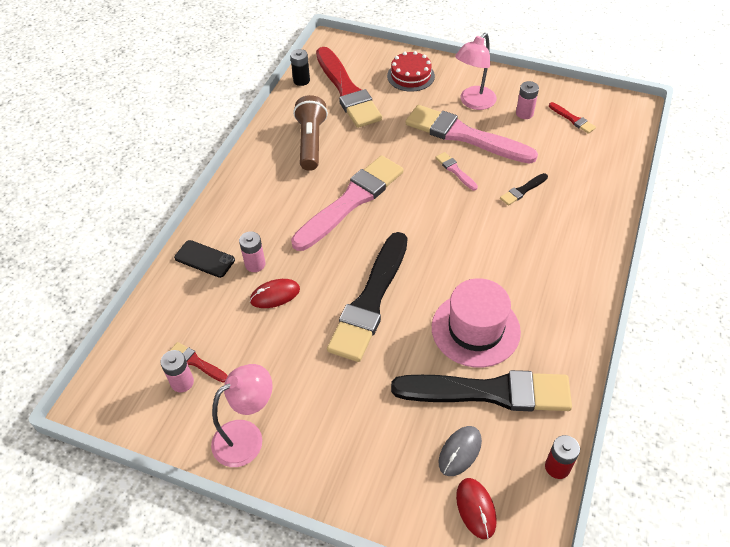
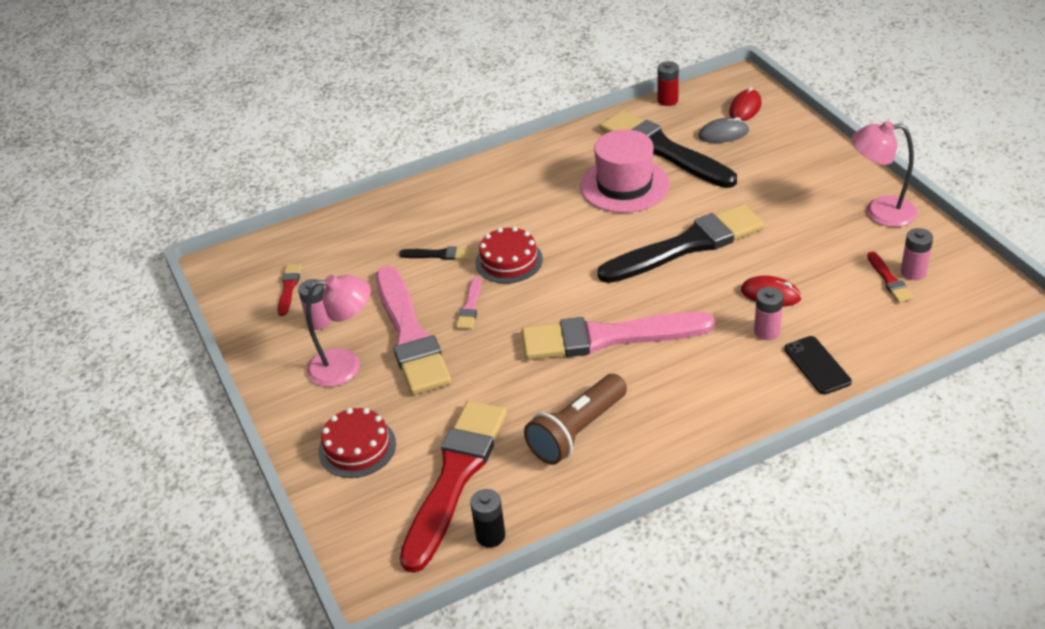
camera: 135 degrees left, 10 degrees down
none -> red cake [475,226,543,283]

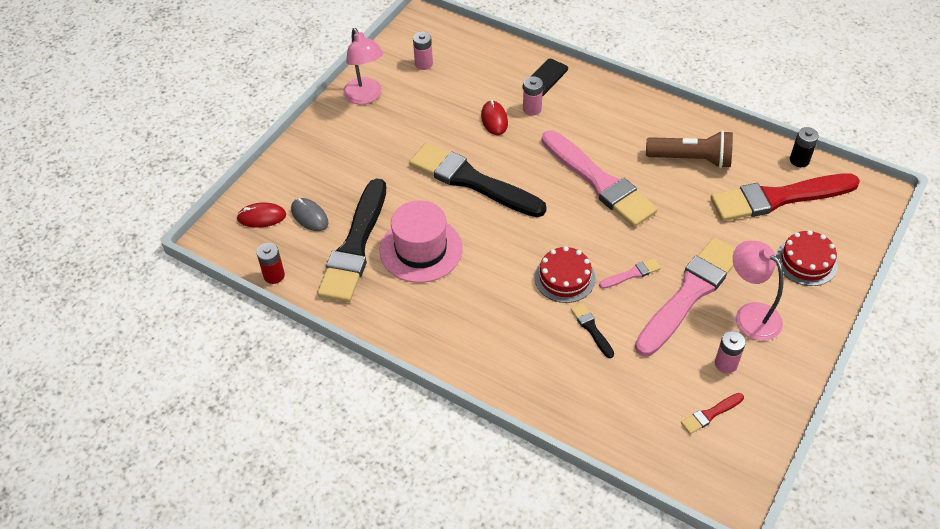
camera: 125 degrees left, 10 degrees up
red brush [867,252,914,303] -> none

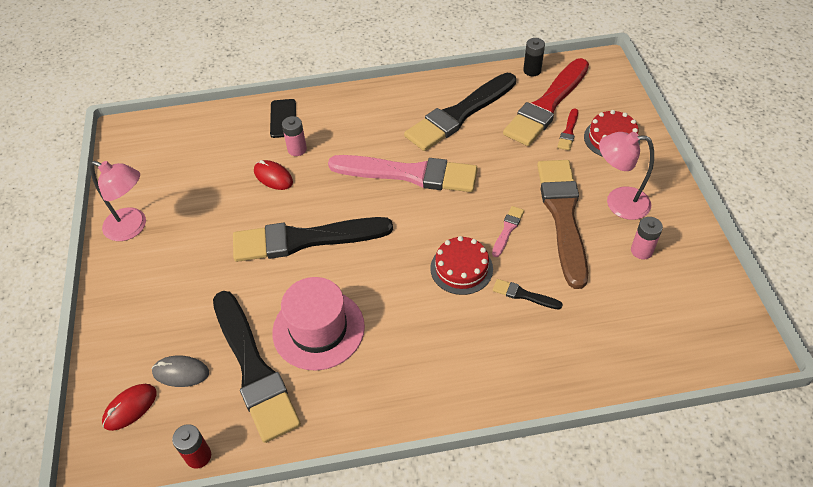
camera: 40 degrees left, 0 degrees up
pink battery [413,32,433,70] -> none
pink brush [635,238,735,356] -> brown brush [537,160,588,289]
brown flashlight [646,130,733,168] -> black brush [404,73,516,151]
red brush [681,393,744,434] -> red brush moved to [557,108,578,151]

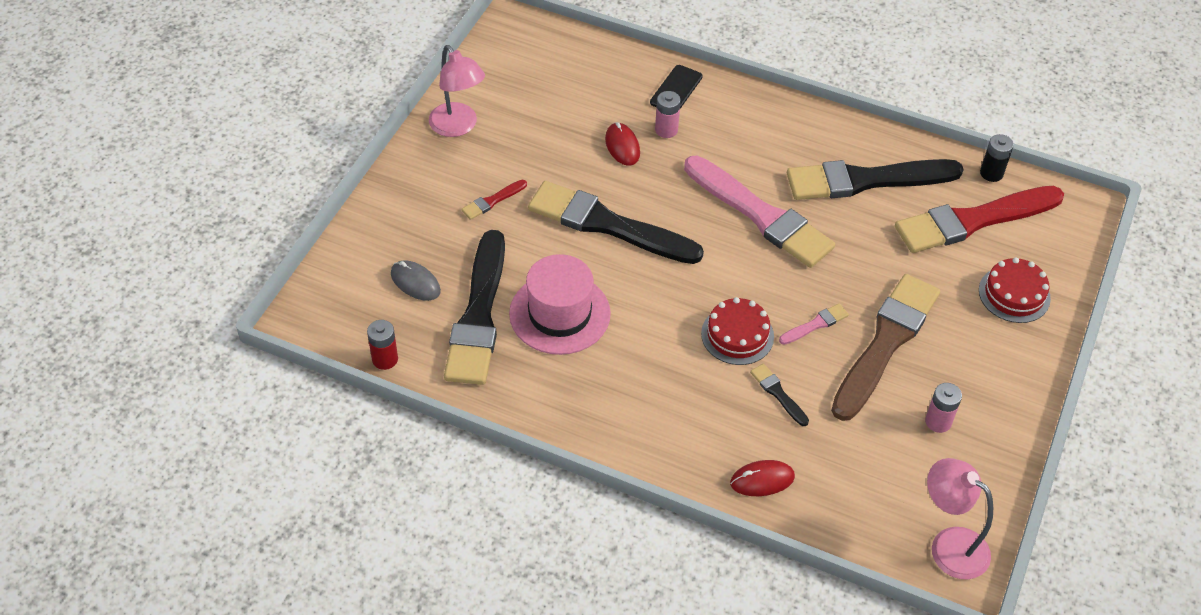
camera: 30 degrees right, 0 degrees up
red mouse [102,384,157,431] -> red mouse moved to [730,460,795,496]
red brush [557,108,578,151] -> red brush moved to [461,180,527,220]
pink lamp [599,132,654,220] -> pink lamp moved to [927,458,993,579]

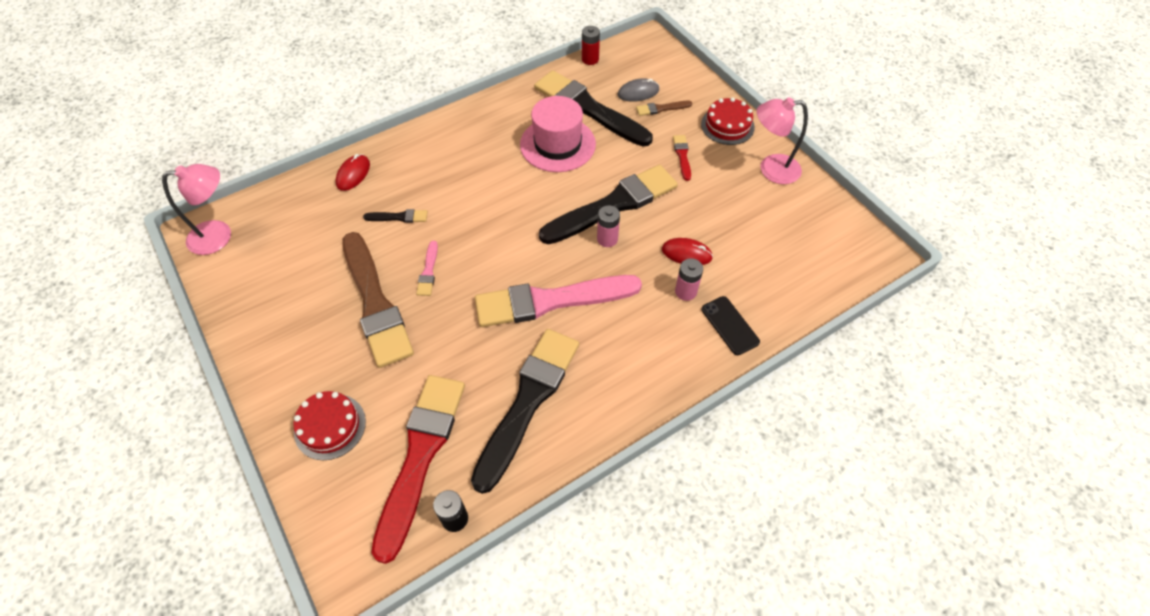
camera: 125 degrees right, 5 degrees up
red cake [701,297,774,365] -> red cake moved to [701,97,755,145]
pink battery [925,383,962,433] -> pink battery moved to [597,205,620,247]
none -> brown brush [636,101,692,116]

